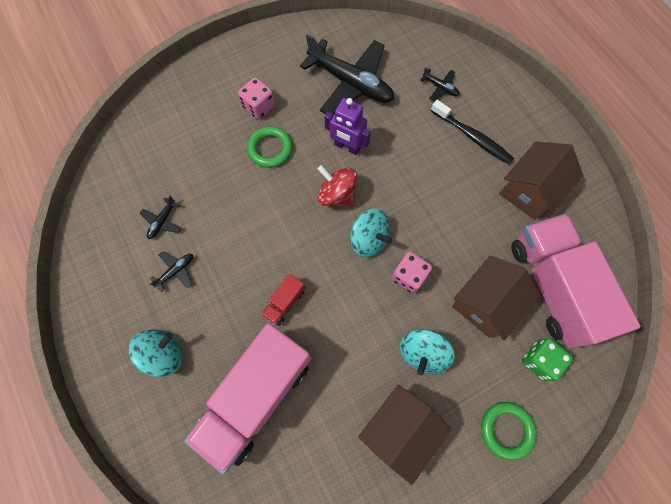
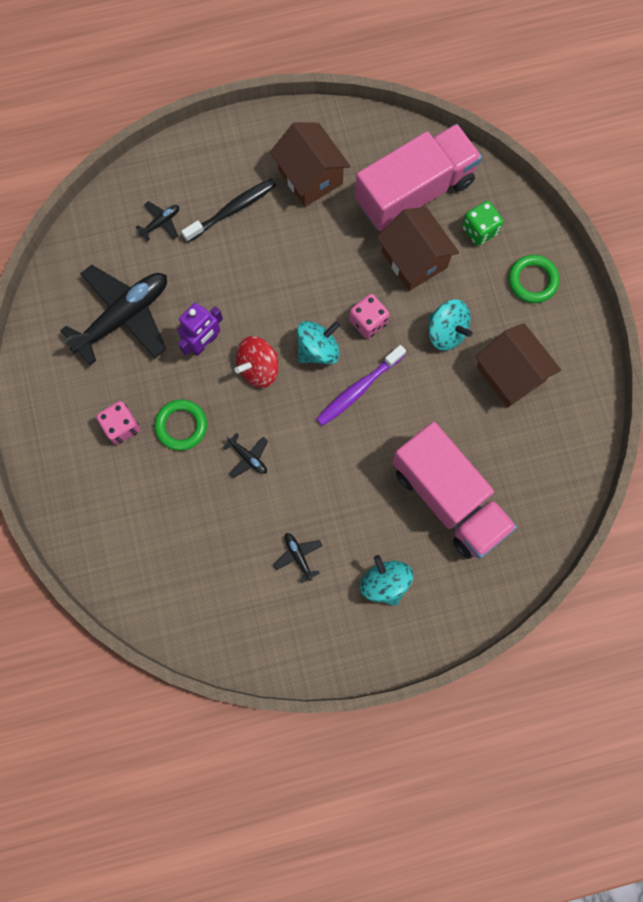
camera: 75 degrees left, 5 degrees up
black plane [140,195,181,239] -> black plane moved to [223,433,268,478]
red truck [261,274,305,326] -> none
pink truck [511,213,640,348] -> pink truck turned 150 degrees clockwise [355,124,482,231]
none -> purple toothbrush [316,345,406,426]

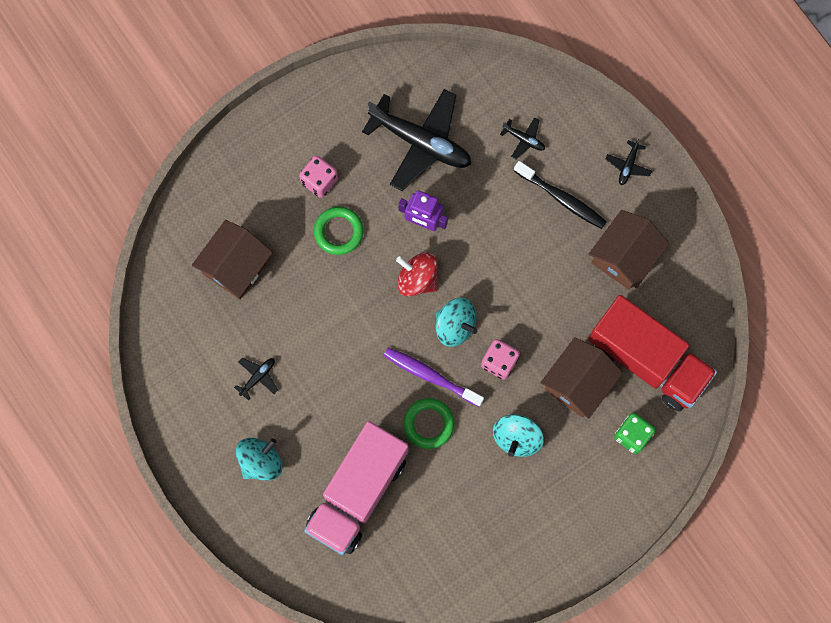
camera: 70 degrees right, 0 degrees up
black plane [223,433,268,478] -> black plane moved to [605,138,652,185]
pink truck [355,124,482,231] -> red truck [588,295,717,411]
brown house [475,323,561,407] -> brown house moved to [192,220,273,299]
green ring [509,255,559,303] -> green ring moved to [403,398,454,449]

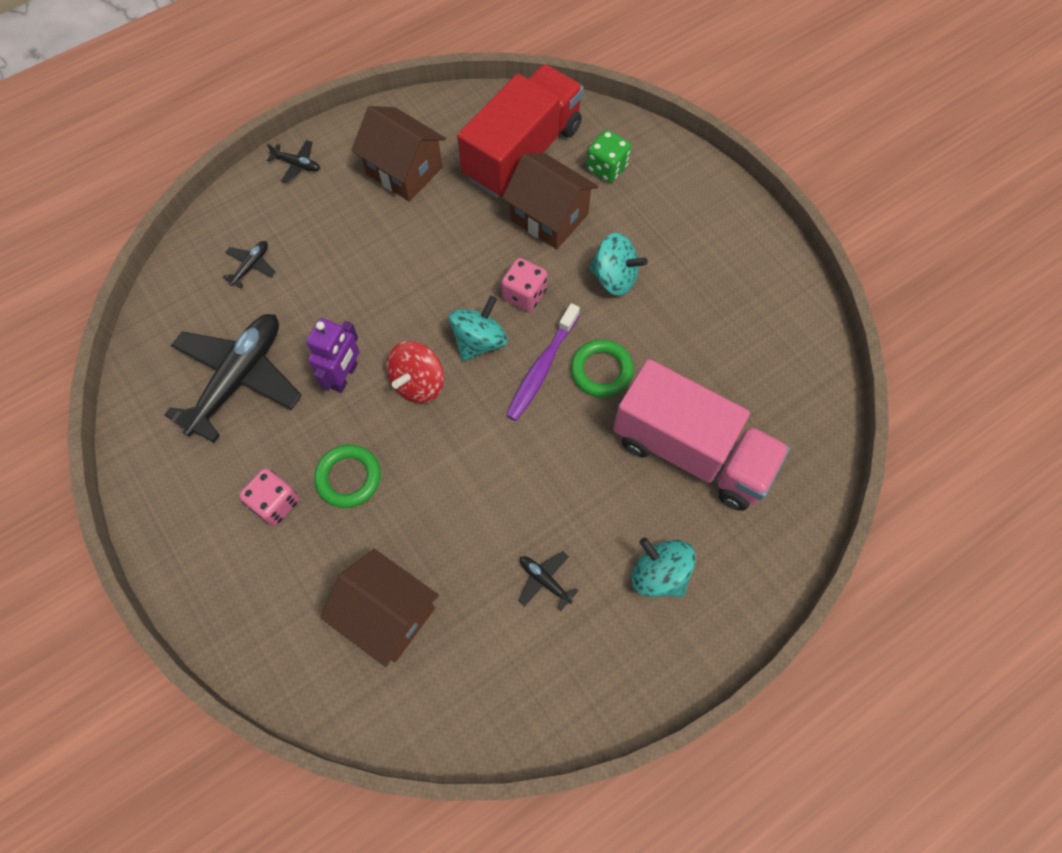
camera: 90 degrees left, 10 degrees down
black toothbrush [514,161,607,229] -> none

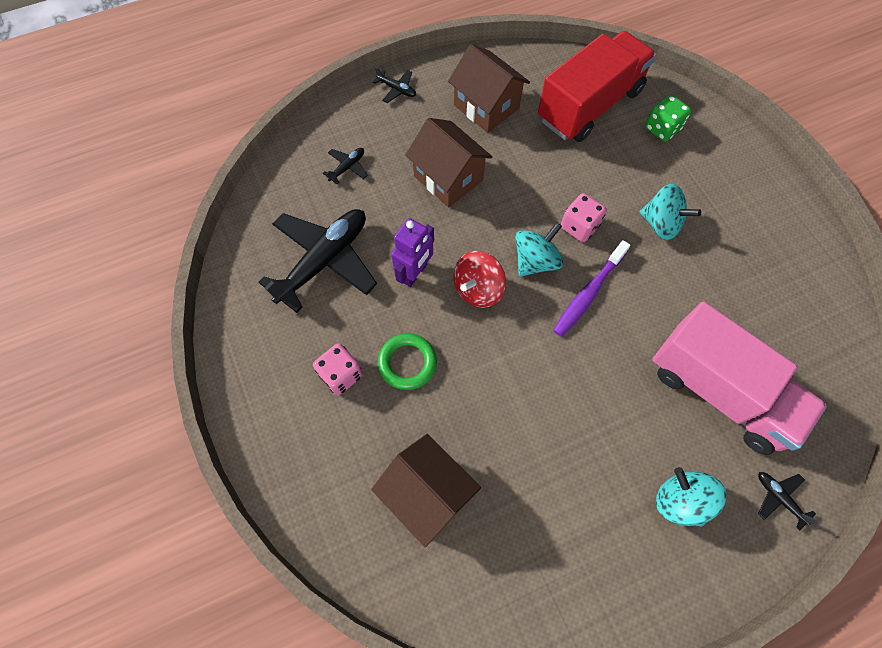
camera: 10 degrees right, 0 degrees up
brown house [502,153,598,249] -> brown house moved to [405,118,493,208]
black plane [519,551,578,611] -> black plane moved to [758,472,819,531]
green ring [571,339,634,398] -> none

